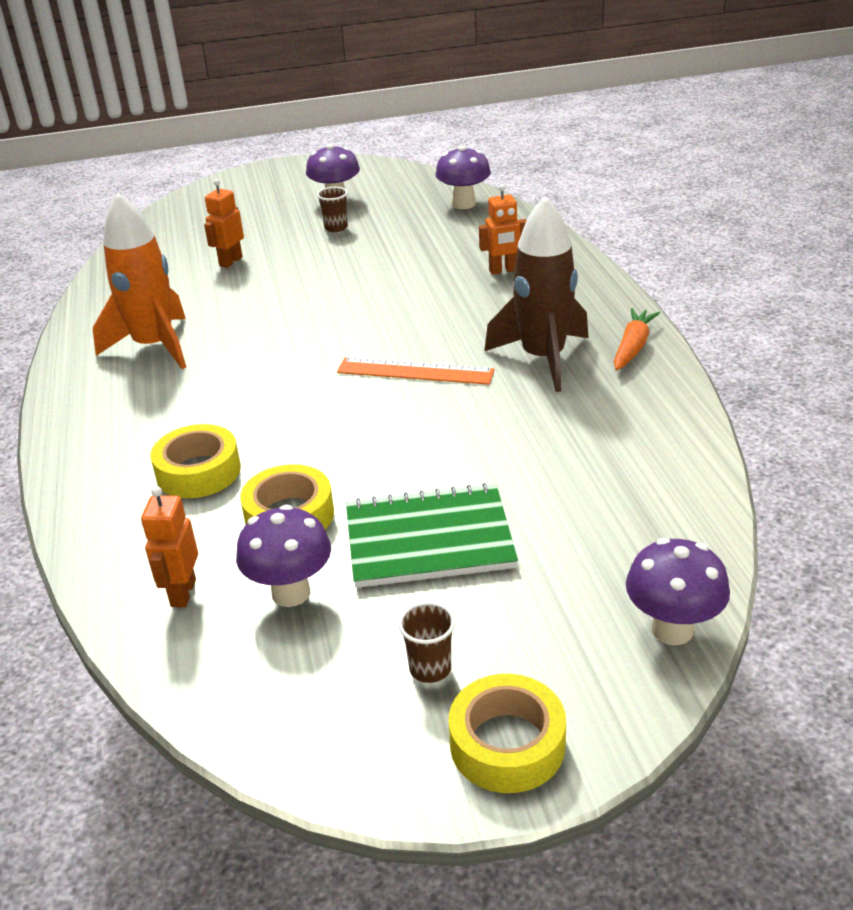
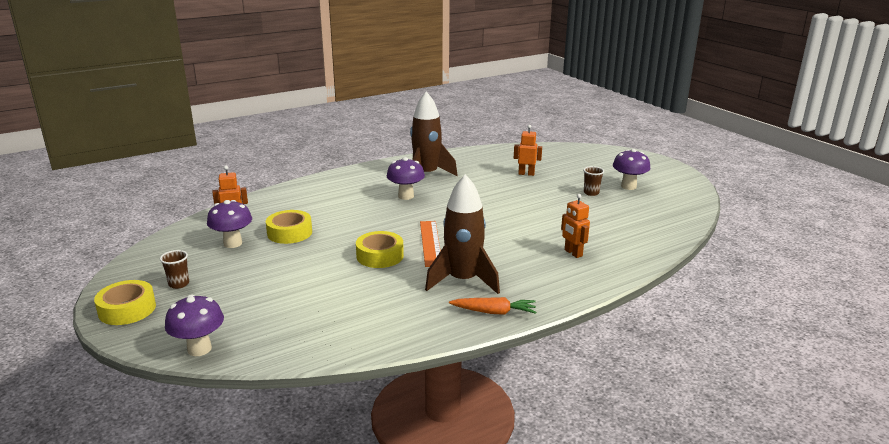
camera: 70 degrees right, 10 degrees down
orange rocket [93,193,186,369] -> brown rocket [410,91,458,176]
yellow tape [150,424,241,498] -> yellow tape moved to [356,231,404,268]
green notebook [346,483,518,588] -> none
purple mushroom [435,145,491,209] -> purple mushroom moved to [387,157,425,200]

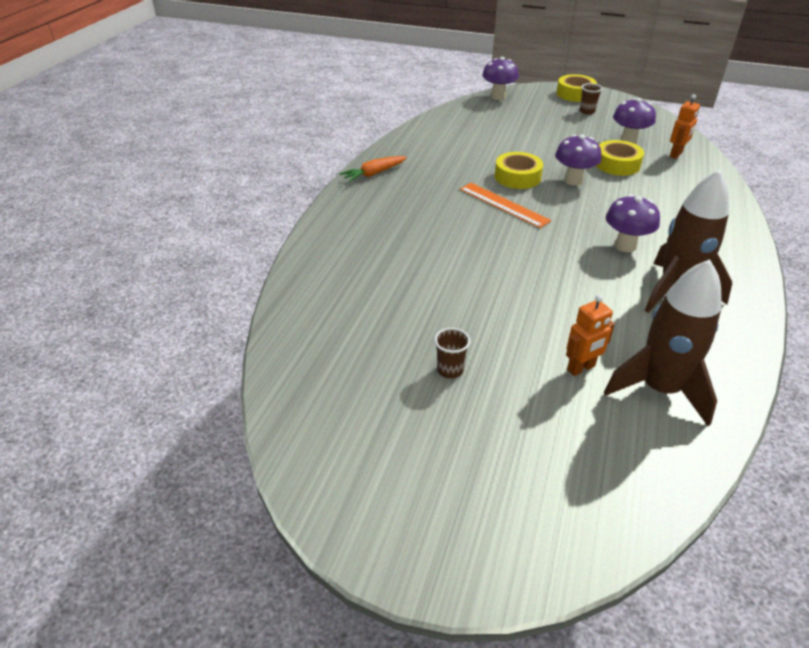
camera: 140 degrees right, 15 degrees up
brown rocket [425,174,500,294] -> brown rocket moved to [604,259,722,426]
orange robot [561,194,590,258] -> none
purple mushroom [613,149,651,190] -> purple mushroom moved to [555,135,601,186]

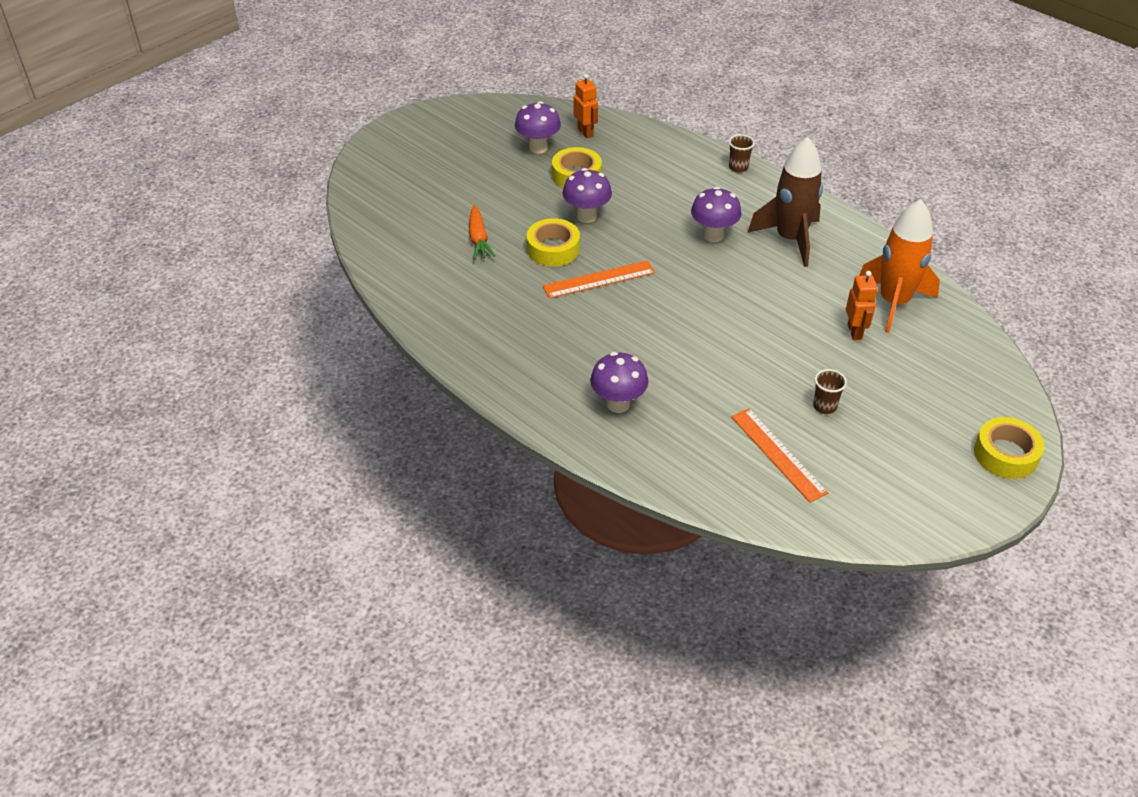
camera: 65 degrees left, 5 degrees up
orange carrot [339,156,407,182] -> orange carrot moved to [469,205,495,259]
purple mushroom [482,57,519,100] -> purple mushroom moved to [590,352,648,413]
yellow tape [557,74,597,102] -> yellow tape moved to [974,417,1044,479]
brown cup [580,83,602,114] -> brown cup moved to [729,134,755,173]
brown rocket [604,259,722,426] -> orange rocket [859,199,940,333]
none -> orange ruler [731,408,829,502]

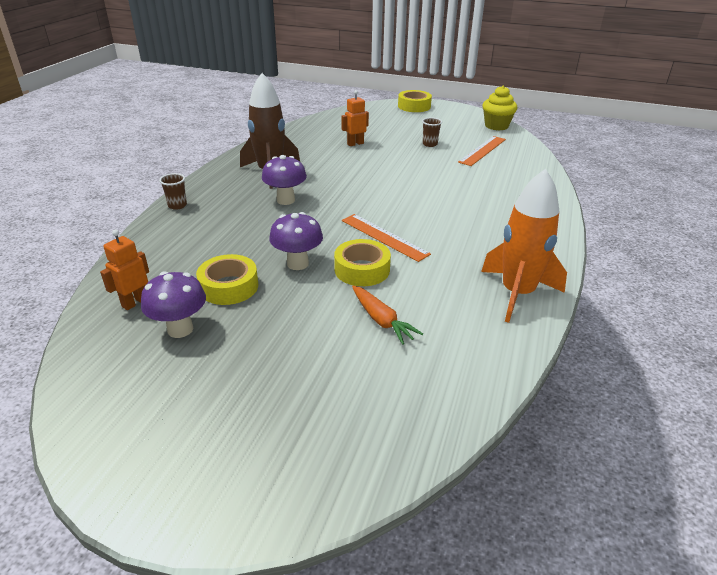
camera: 115 degrees left, 10 degrees down
orange carrot [469,205,495,259] -> orange carrot turned 90 degrees clockwise [352,285,423,345]
purple mushroom [590,352,648,413] -> none
orange rocket [859,199,940,333] -> orange rocket moved to [481,169,567,323]
none -> yellow cupcake [482,85,517,131]

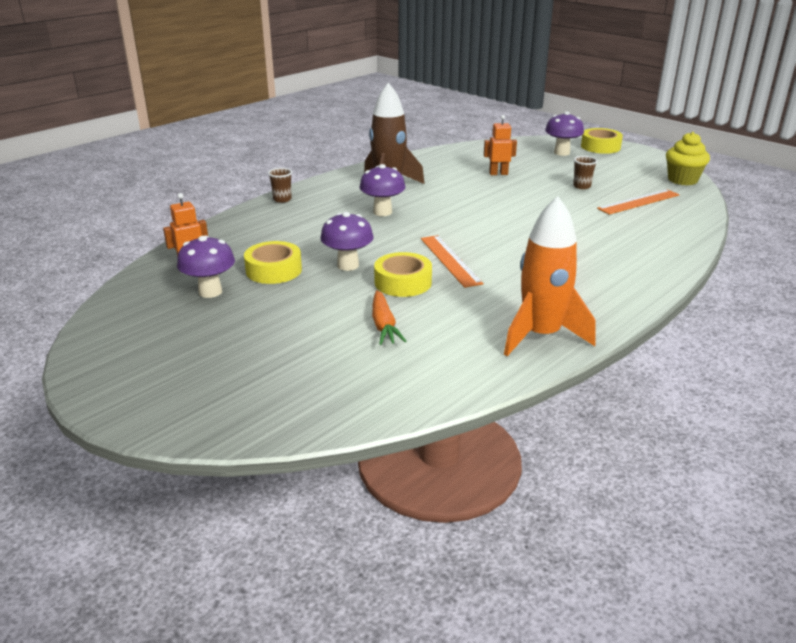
camera: 25 degrees right, 5 degrees down
none -> purple mushroom [545,111,584,156]

